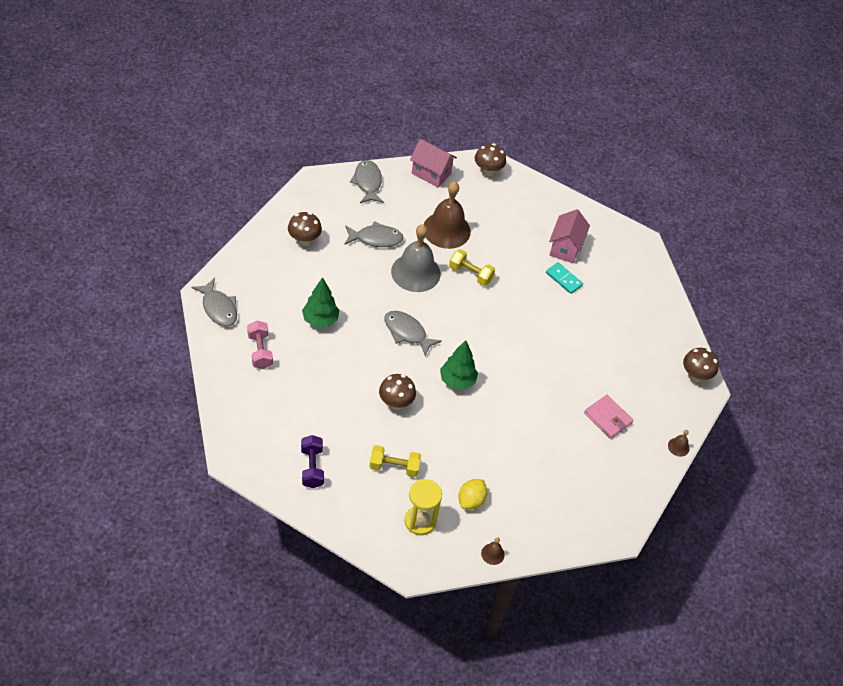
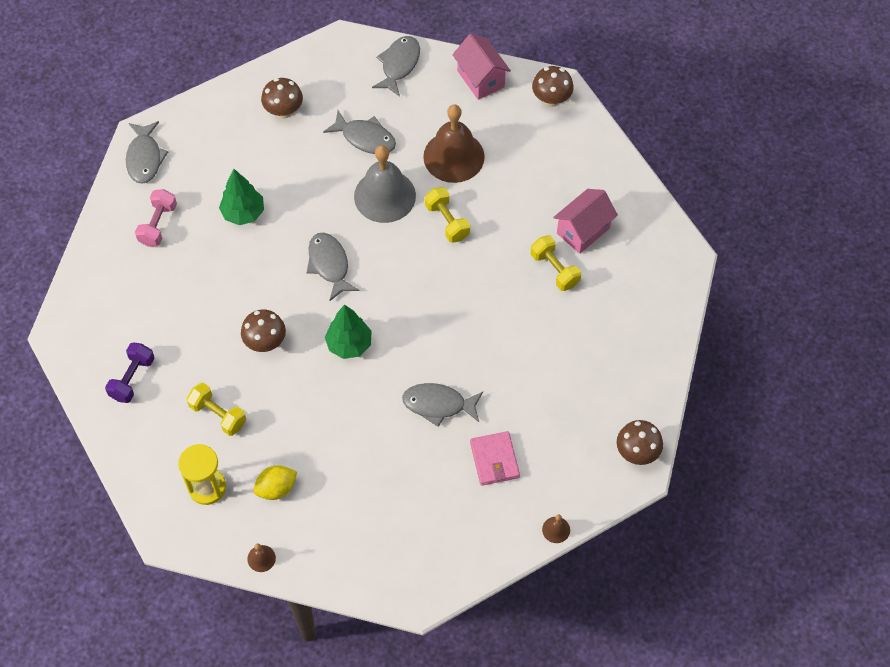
camera: 35 degrees right, 10 degrees up
turquoise domino [546,262,583,294] -> yellow dumbbell [531,235,581,291]
none -> grey fish [402,383,483,427]

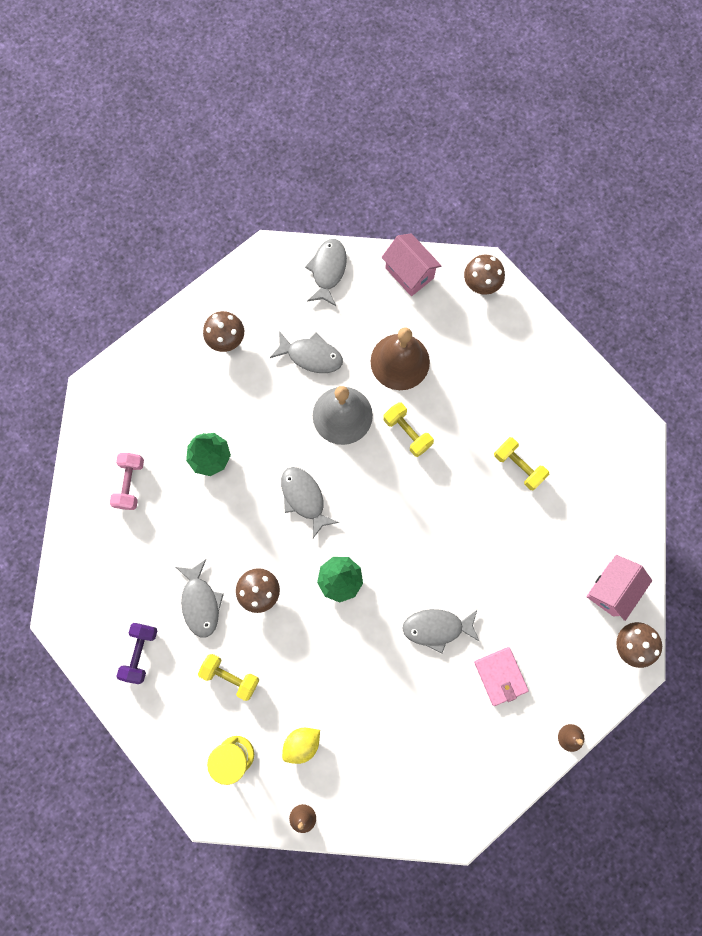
camera: 10 degrees left, 15 degrees up
grey fish [126,121,168,184] -> grey fish moved to [176,559,224,638]
pink house [553,189,618,254] -> pink house moved to [586,555,652,621]

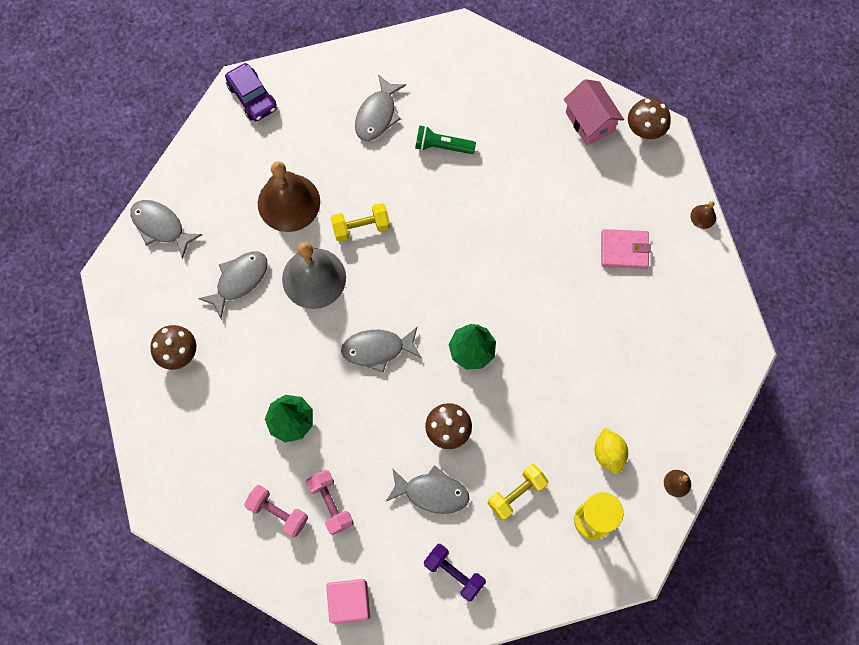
camera: 65 degrees left, 5 degrees down
pink house [381,233,441,296] -> none
grey fish [402,609,480,654] -> grey fish moved to [355,74,406,141]
brown mushroom [464,255,505,295] -> purple car [225,63,277,121]
yellow dumbbell [494,437,549,490] -> green flashlight [415,125,476,154]
none -> pink dumbbell [305,470,353,535]
none -> pink cube [326,579,370,624]

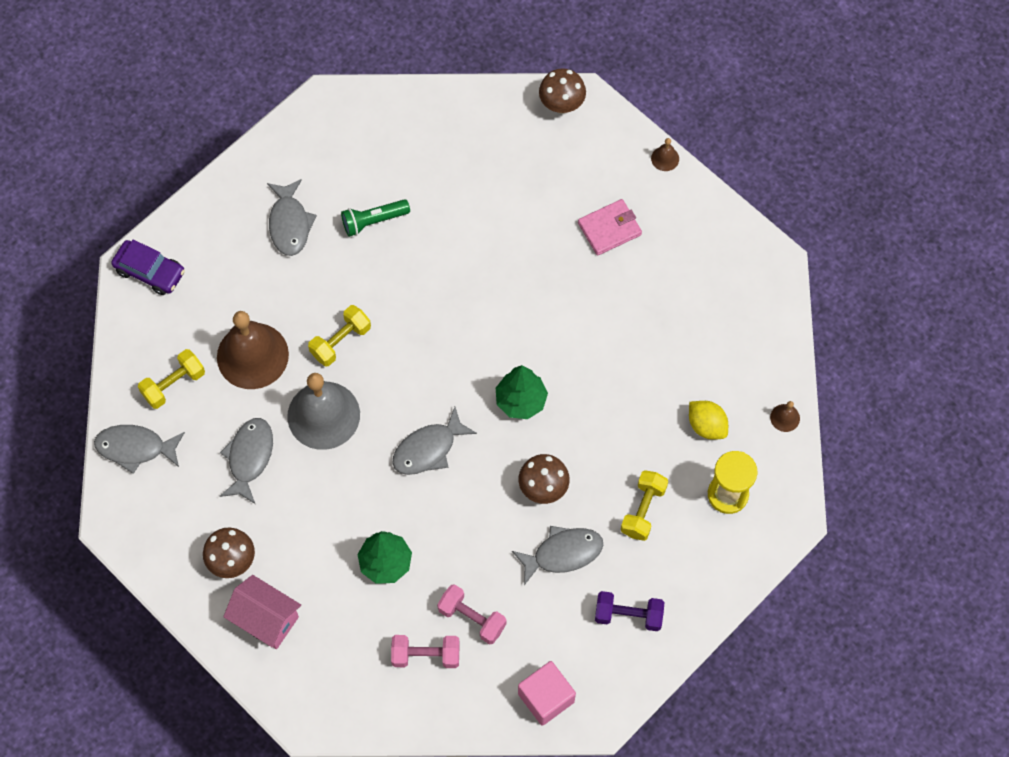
camera: 30 degrees left, 5 degrees down
pink house [564,79,624,146] -> pink house moved to [223,575,301,649]
none -> yellow dumbbell [138,349,205,409]

